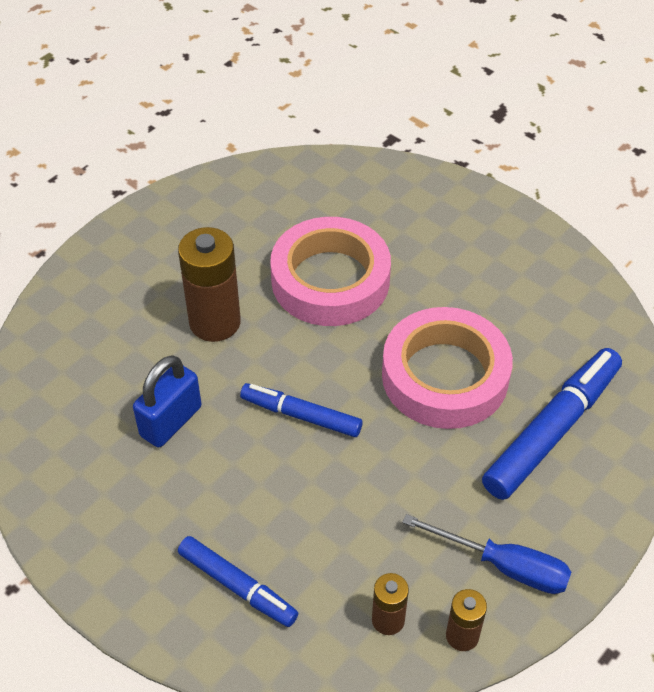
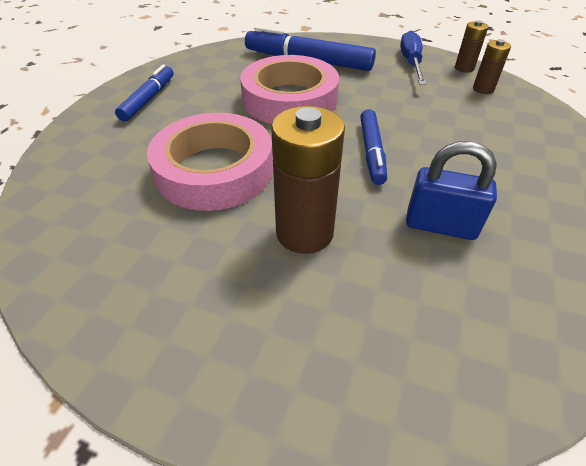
camera: 110 degrees left, 5 degrees down
blue marker [178,536,298,627] -> blue marker moved to [115,64,173,122]

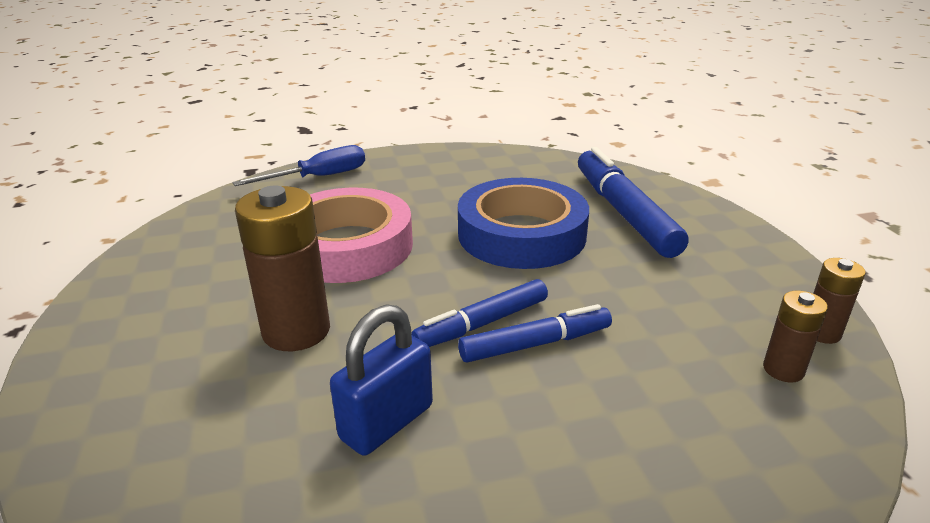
camera: 55 degrees right, 15 degrees down
blue marker [115,64,173,122] -> blue marker moved to [458,304,612,363]
pink tape [240,55,339,124] -> blue tape [458,178,589,269]
blue screwdriver [400,30,426,85] -> blue screwdriver moved to [232,145,365,186]
blue padlock [406,141,497,240] -> blue padlock turned 60 degrees clockwise [330,304,433,456]

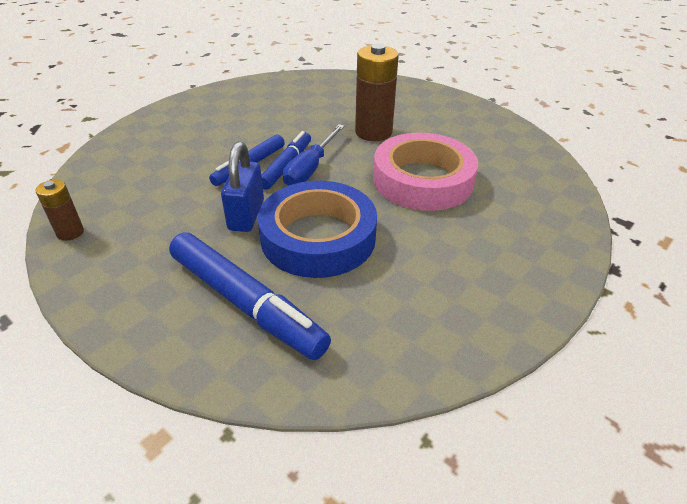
camera: 145 degrees right, 10 degrees up
blue screwdriver [232,145,365,186] -> blue screwdriver moved to [283,124,345,186]
blue padlock [330,304,433,456] -> blue padlock moved to [221,142,264,232]
brown battery [763,290,828,382] -> none

